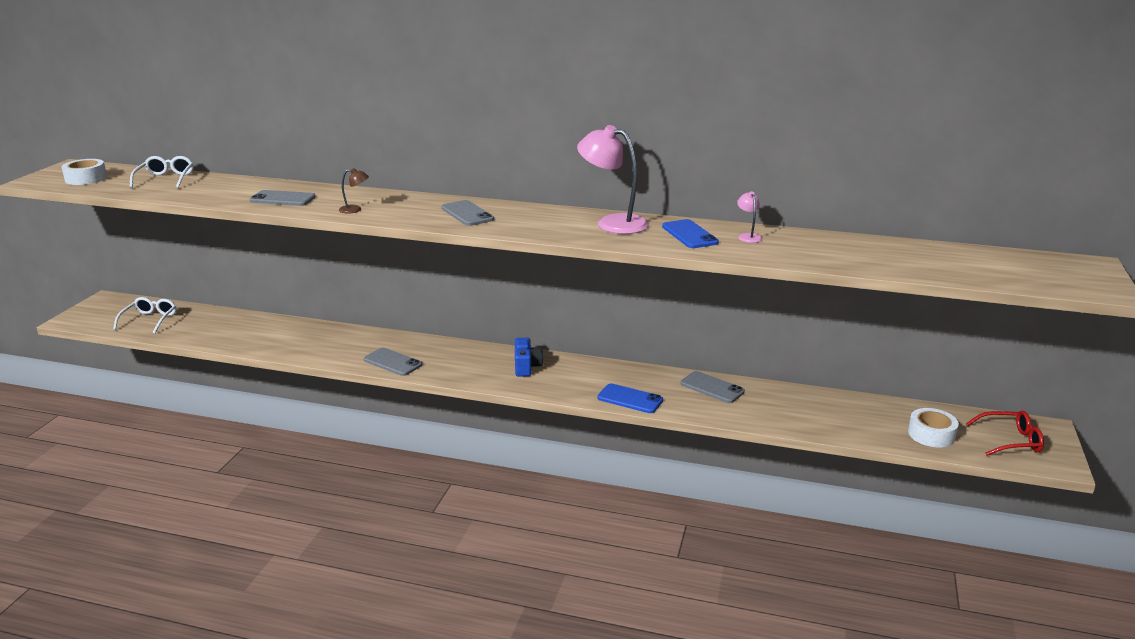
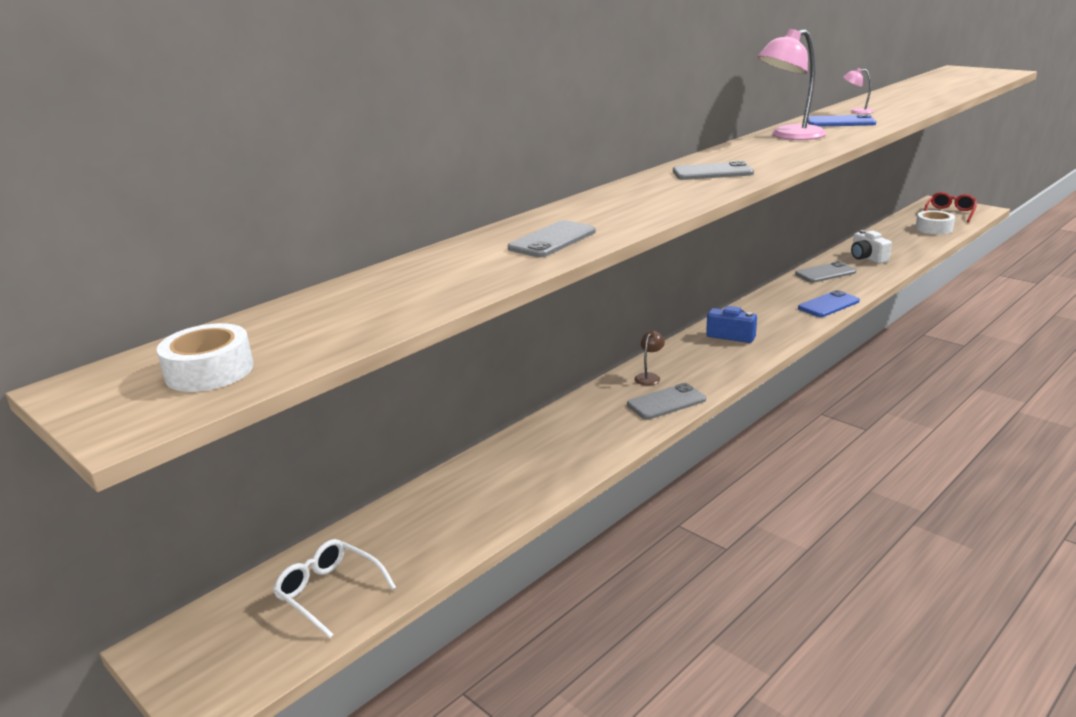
camera: 60 degrees left, 0 degrees up
white glasses [130,156,194,188] -> none
brown lamp [339,168,369,214] -> brown lamp moved to [635,331,665,385]
none -> white camera [851,230,892,264]

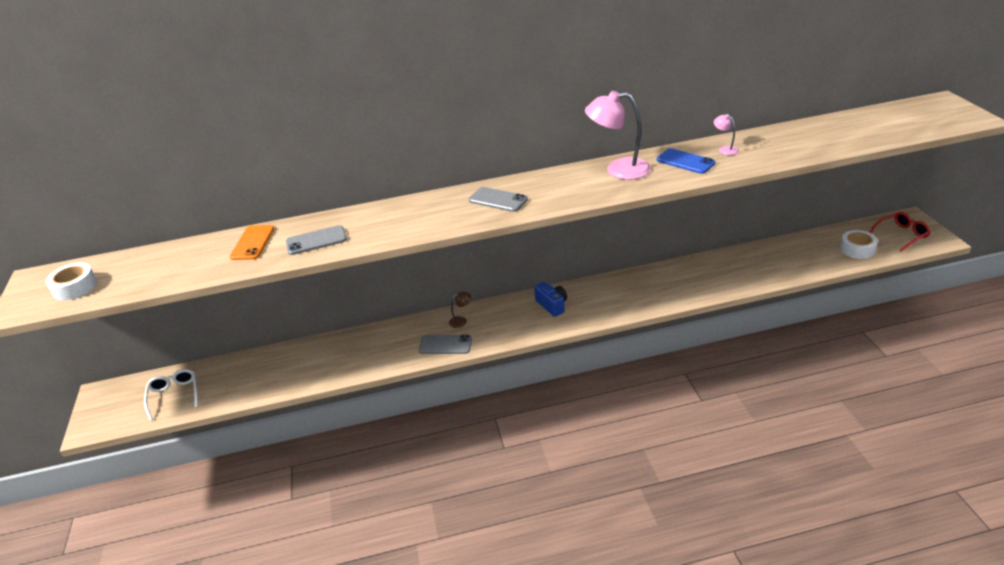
camera: 35 degrees right, 10 degrees up
grey phone [795,261,856,283] -> none
blue phone [798,290,860,317] -> none
white camera [851,230,892,264] -> none
none -> orange phone [229,225,275,260]

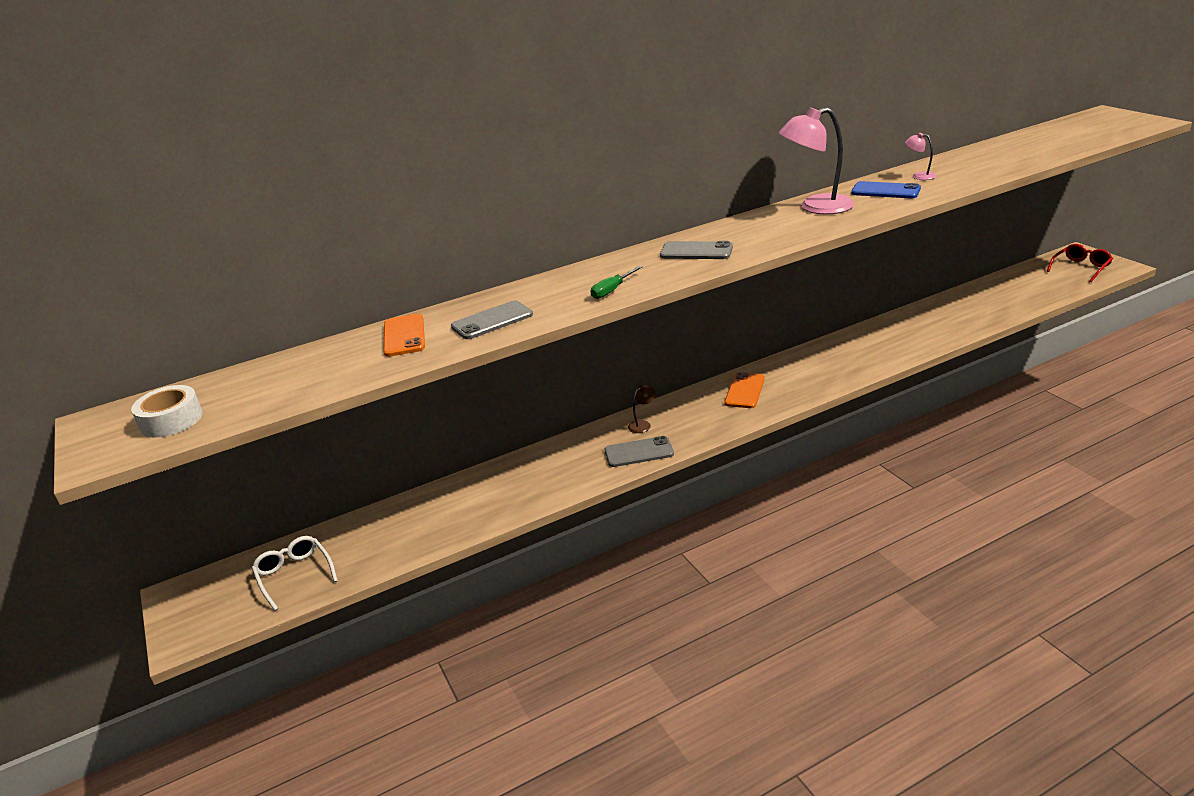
camera: 15 degrees left, 5 degrees down
blue camera [534,282,567,317] -> orange phone [725,372,765,408]
white tape [840,230,878,259] -> none
none -> green screwdriver [590,265,643,299]

